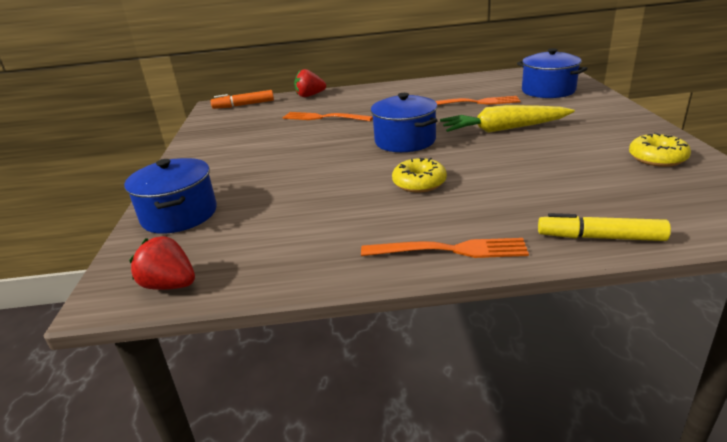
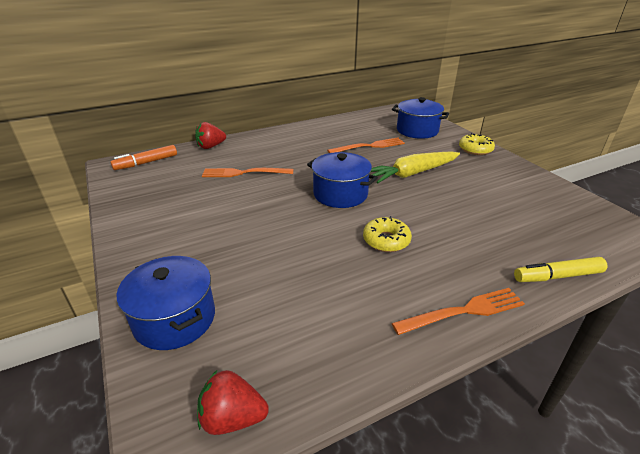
camera: 25 degrees left, 5 degrees up
yellow donut [629,132,691,167] -> yellow donut moved to [459,133,495,155]

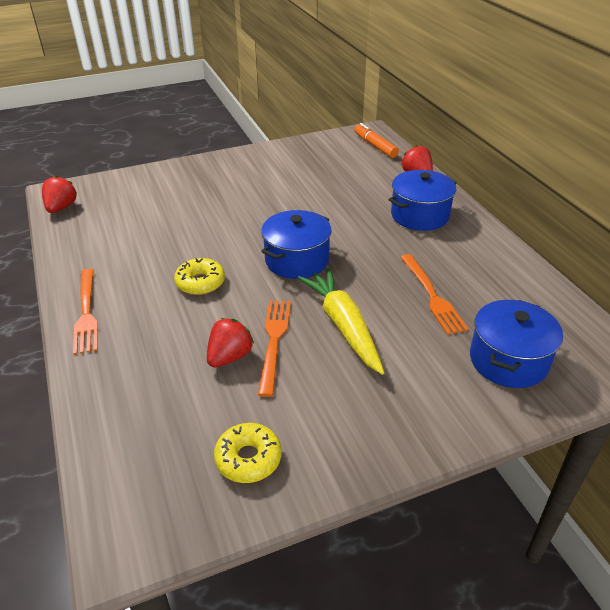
camera: 95 degrees right, 5 degrees up
blue pot [117,256,215,350] -> blue pot moved to [389,170,457,231]
orange fork [202,168,293,177] -> orange fork moved to [258,300,291,397]
yellow donut [459,133,495,155] -> yellow donut moved to [214,423,282,483]
yellow marker [514,257,608,282] -> none
none -> red strawberry [207,318,254,368]

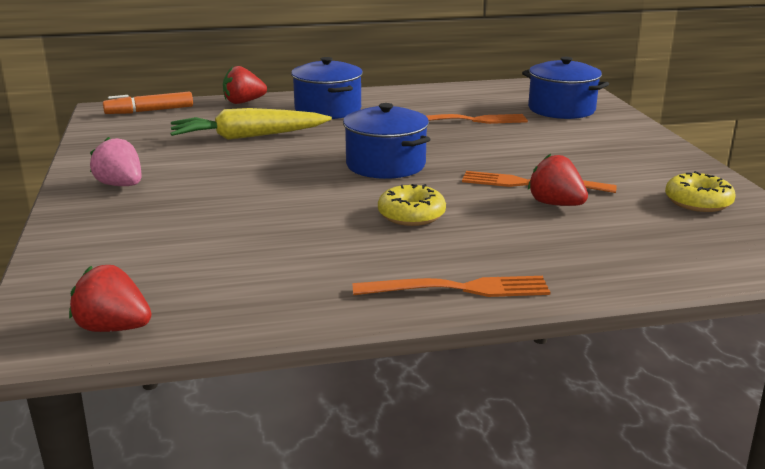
camera: 80 degrees left, 15 degrees down
yellow carrot [298,268,384,375] -> yellow carrot moved to [170,108,332,140]
none -> pink strawberry [90,137,142,186]

